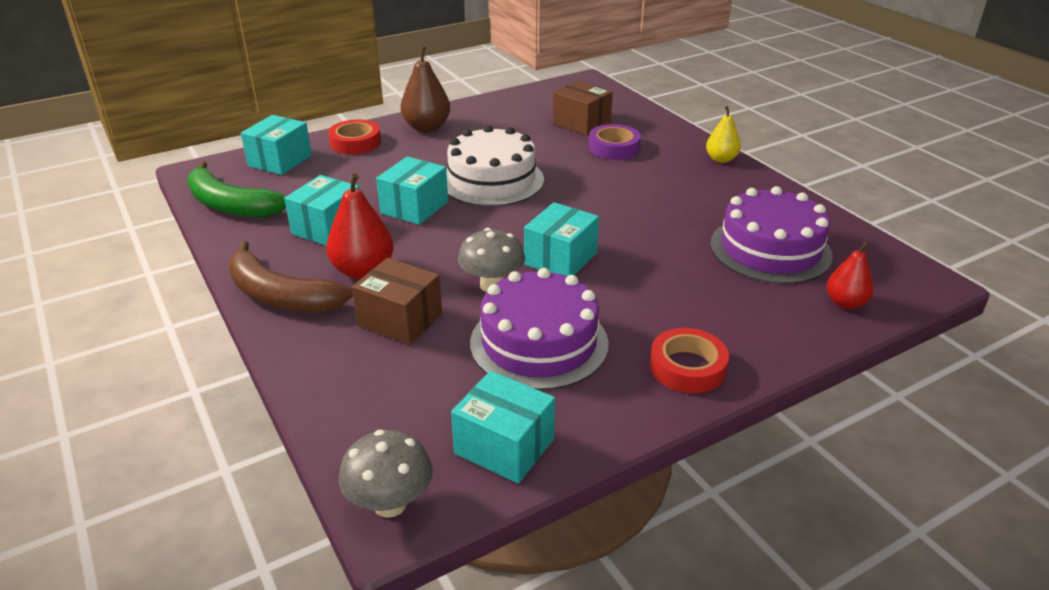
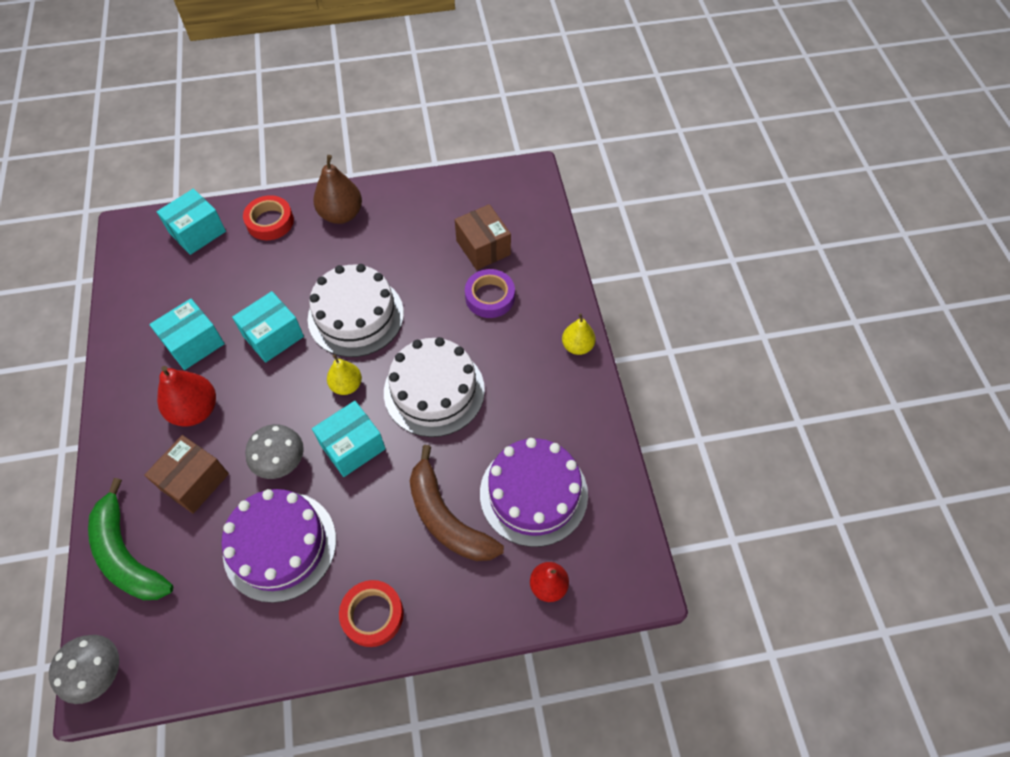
camera: 20 degrees right, 25 degrees up
green banana [187,161,286,217] -> green banana moved to [88,478,173,600]
brown banana [228,240,353,312] -> brown banana moved to [410,445,504,561]
brown box [352,258,442,345] -> brown box turned 75 degrees clockwise [144,435,229,514]
turquoise box [451,371,555,484] -> none
none -> yellow pear [327,354,362,395]
none -> white cake [384,337,485,437]

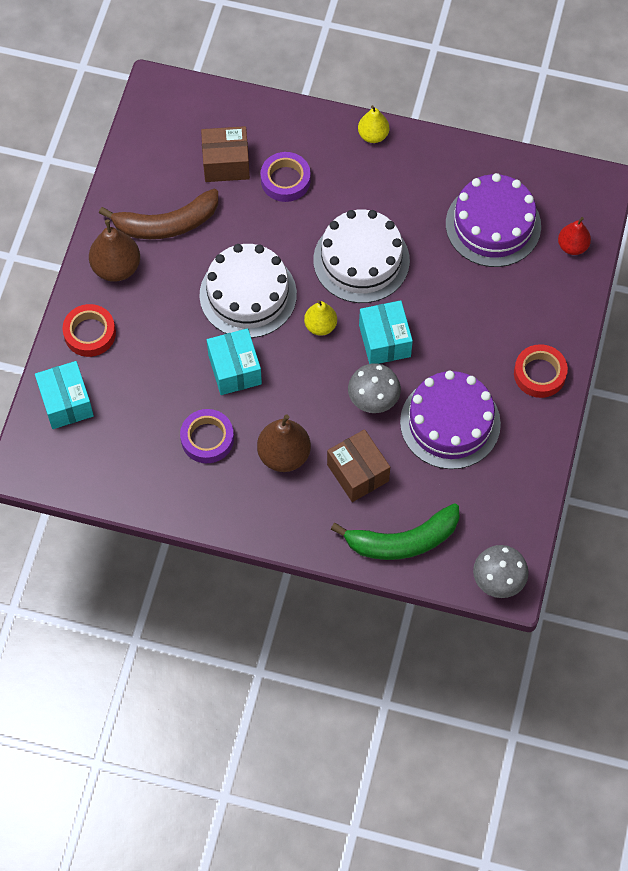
camera: 65 degrees left, 5 degrees up
turquoise box [149,298,225,370] -> purple tape [180,409,234,463]
red pear [157,366,216,427] -> brown pear [257,414,311,472]
brown banana [410,445,504,561] -> brown banana moved to [99,189,218,239]

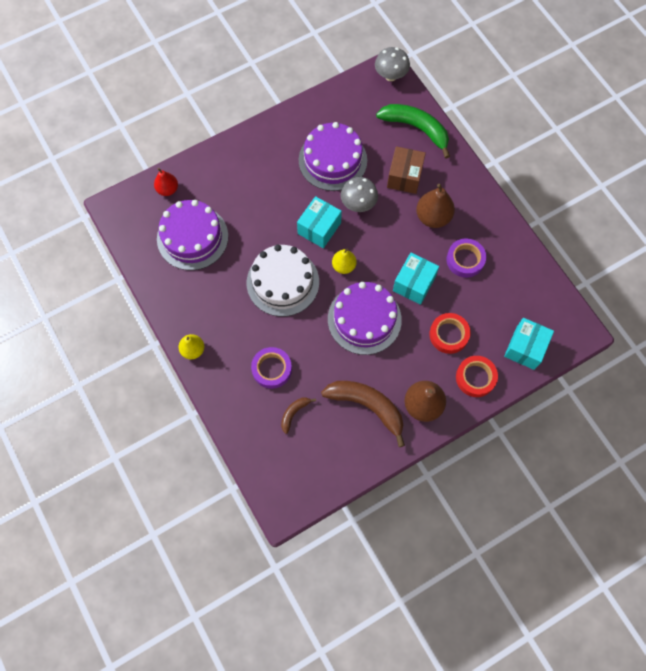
camera: 135 degrees left, 5 degrees up
white cake [199,244,297,338] -> purple cake [328,282,402,355]
brown box [201,126,250,182] -> brown banana [281,397,316,434]
red tape [514,344,568,398] -> red tape moved to [429,313,471,354]

